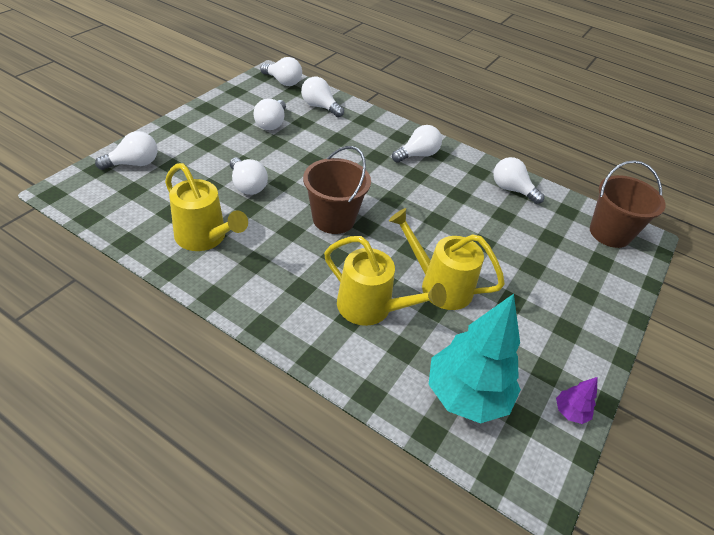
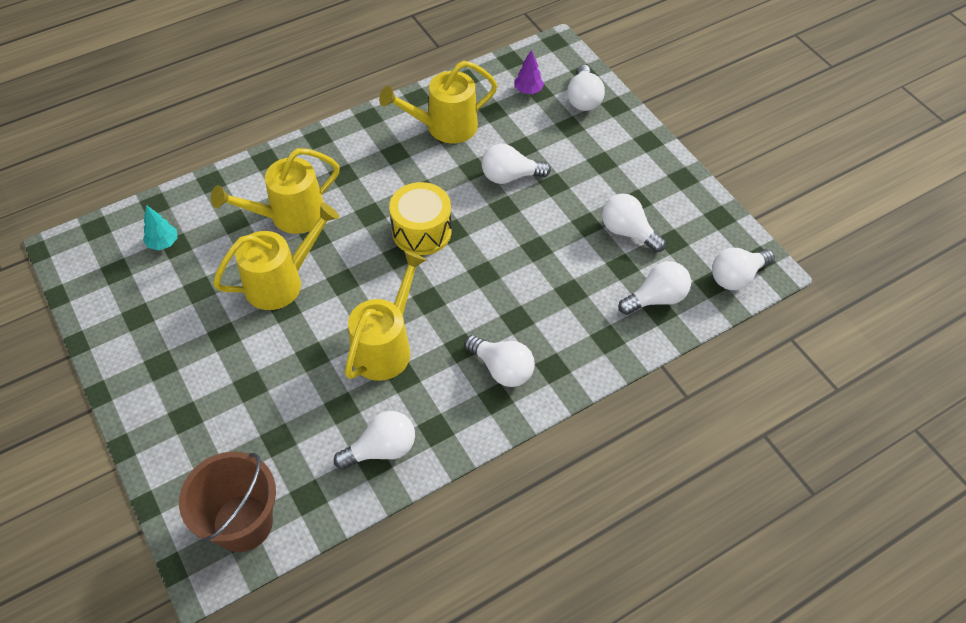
camera: 120 degrees right, 10 degrees up
brown bucket [303,146,371,234] -> yellow drum [389,182,452,255]
white light bulb [392,125,442,163] -> white light bulb turned 45 degrees counterclockwise [465,335,535,387]
turquoise tree [429,294,521,424] -> turquoise tree [143,205,177,250], size x0.42
purple tree [556,377,598,424] -> purple tree moved to [515,50,544,94]
none -> yellow watering can [345,251,427,381]

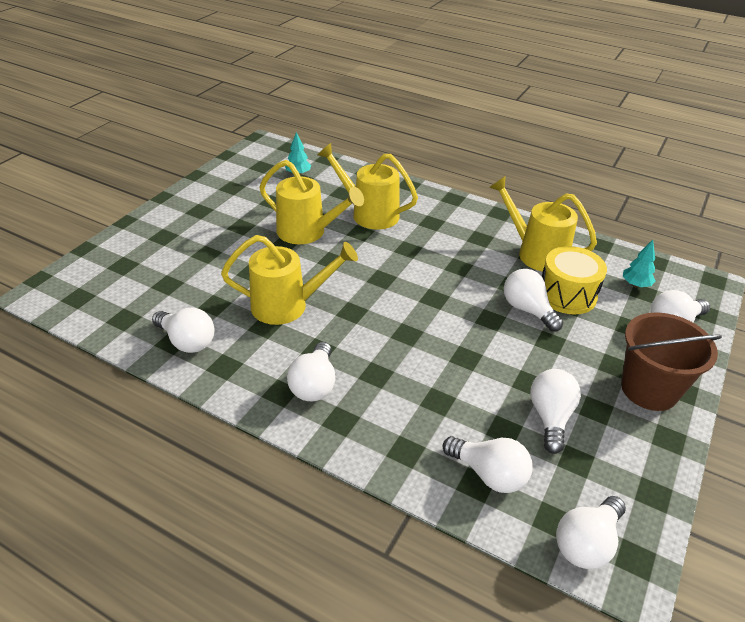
camera: 60 degrees right, 15 degrees down
brown bucket [179,451,276,552] -> brown bucket moved to [621,312,722,411]
yellow drum [389,182,452,255] -> yellow drum moved to [542,246,607,314]
purple tree [515,50,544,94] -> turquoise tree [623,240,656,288]
white light bulb [712,248,775,290] -> white light bulb turned 75 degrees counterclockwise [556,496,626,569]

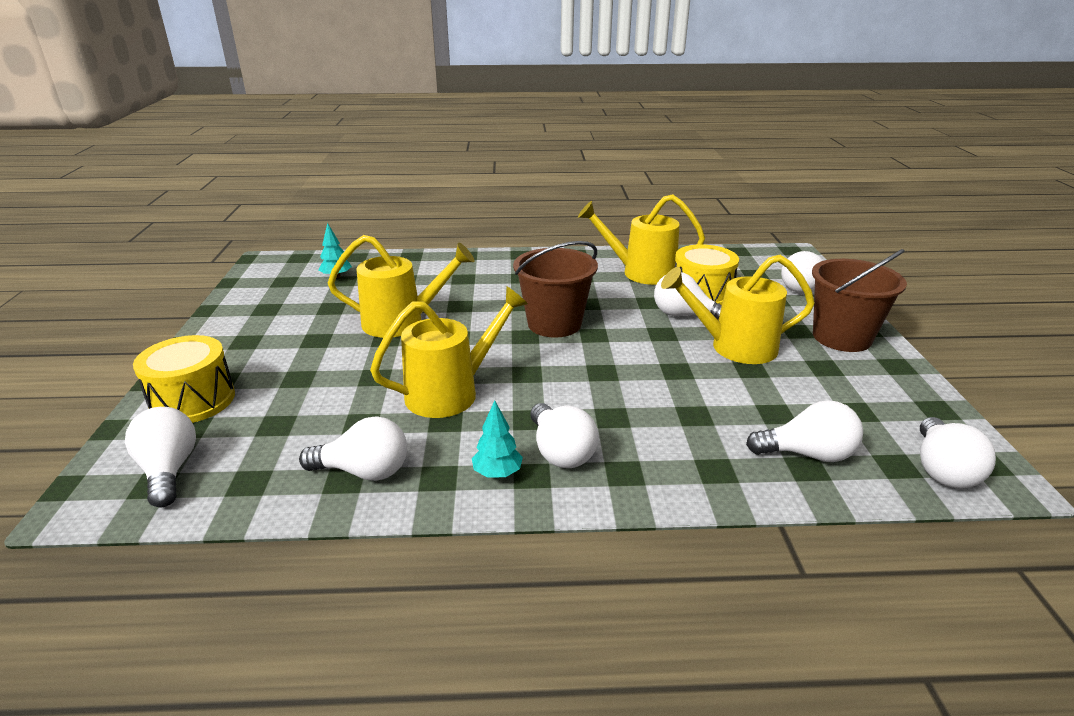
camera: 30 degrees left, 10 degrees down
yellow watering can [318,143,418,230] -> yellow watering can moved to [661,255,815,364]
white light bulb [530,369,581,454] -> white light bulb moved to [125,407,196,507]
turquoise tree [623,240,656,288] -> turquoise tree moved to [472,400,523,478]
none -> yellow drum [133,335,235,423]
none -> brown bucket [513,241,598,338]

